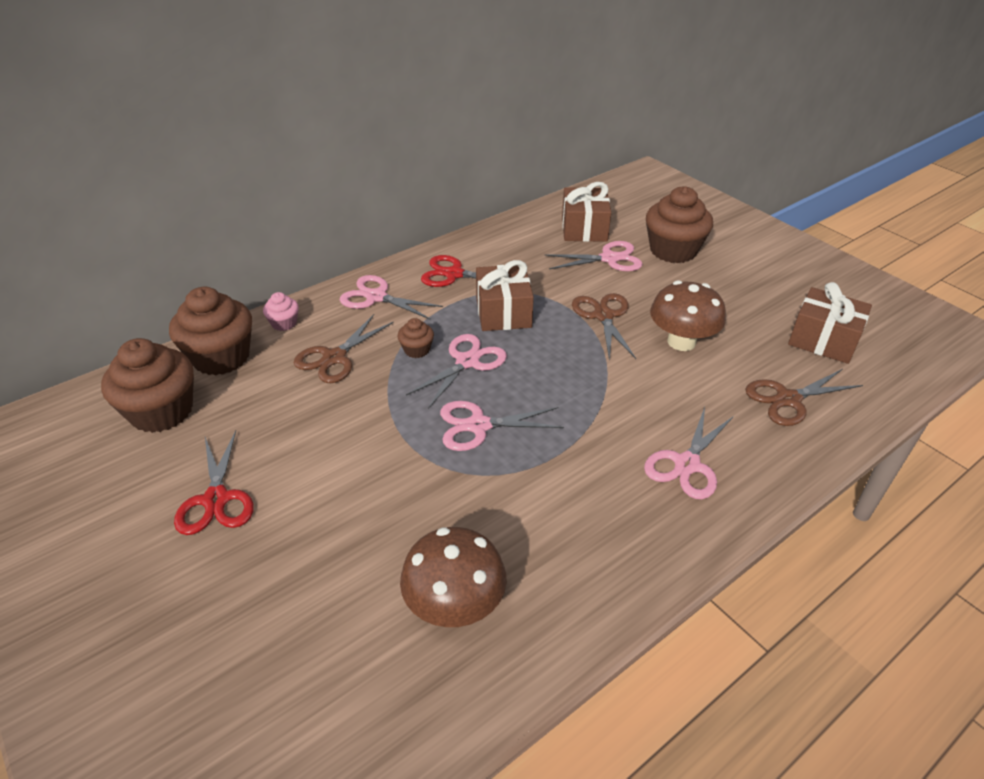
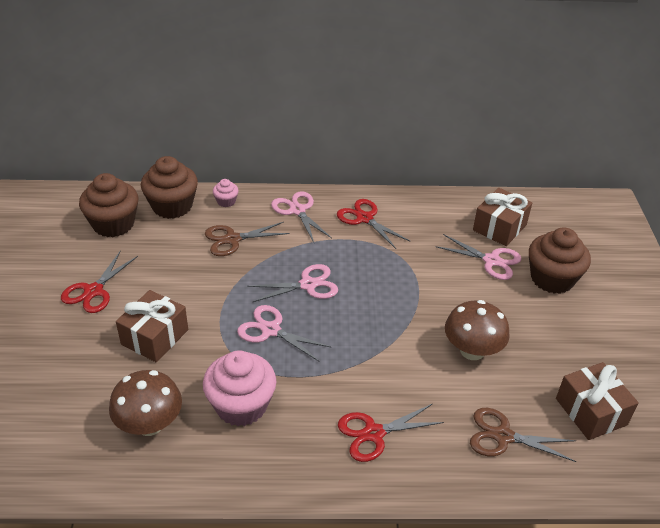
camera: 35 degrees right, 0 degrees up
brown cupcake [398,318,434,358] -> none
brown gift [476,260,534,331] -> brown gift moved to [116,290,188,362]
brown scissors [572,293,636,361] -> none
pink scissors [644,407,734,499] -> red scissors [338,404,444,462]
none -> pink cupcake [203,350,276,426]

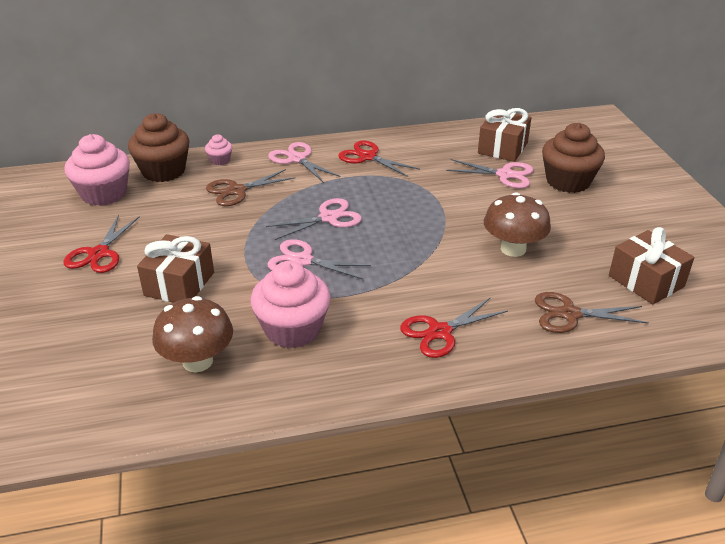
camera: 10 degrees left, 5 degrees down
brown cupcake [79,173,138,237] -> pink cupcake [65,134,130,206]

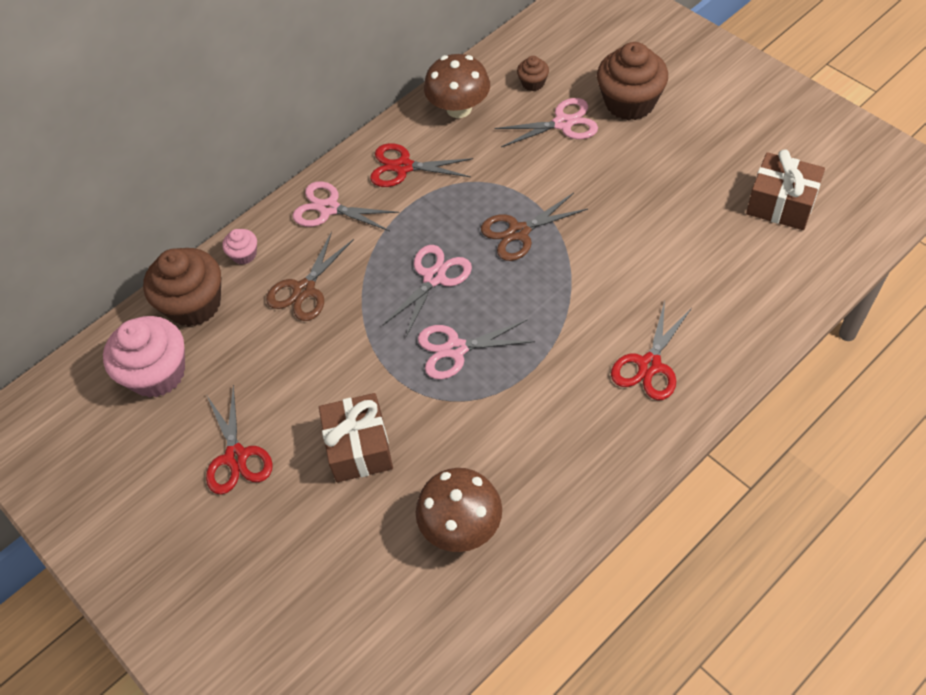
camera: 25 degrees left, 20 degrees up
pink cupcake [251,261,331,348] -> none
brown gift [478,108,531,162] -> brown cupcake [517,56,549,91]
brown mushroom [484,192,551,257] -> brown mushroom moved to [424,54,490,118]
brown scissors [535,292,649,333] -> brown scissors moved to [481,193,588,261]

